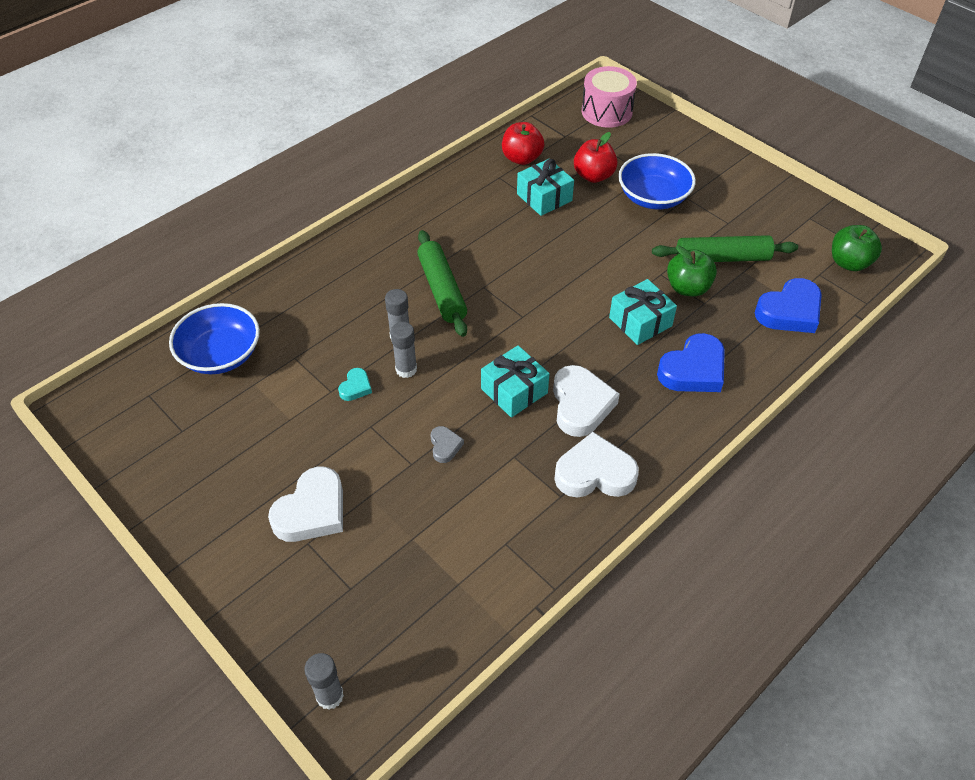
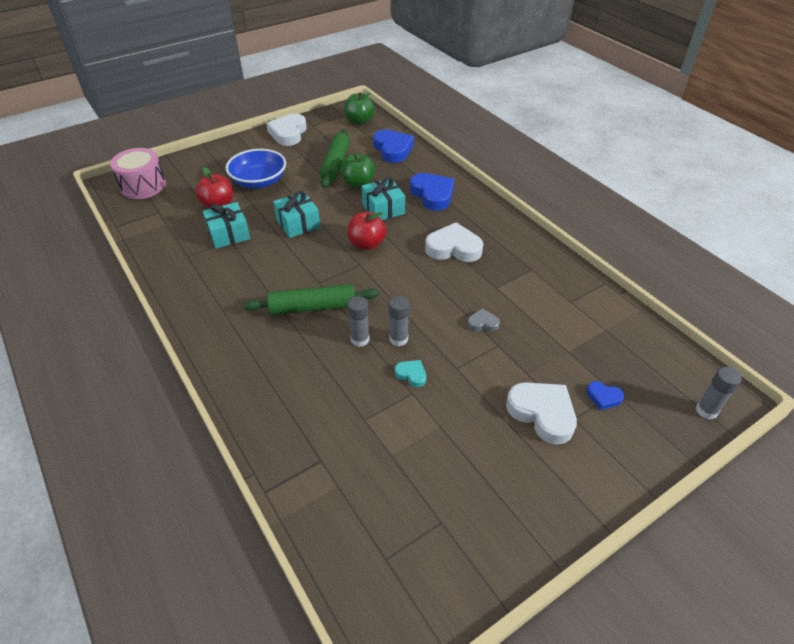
camera: 80 degrees left, 5 degrees down
blue bowl [169,303,260,374] -> none
turquoise gift [481,345,549,418] -> turquoise gift moved to [273,191,320,238]
red apple [502,122,544,165] -> red apple moved to [348,211,387,250]
white heart [554,432,639,497] -> white heart moved to [266,114,307,146]
none -> blue heart [587,381,624,410]

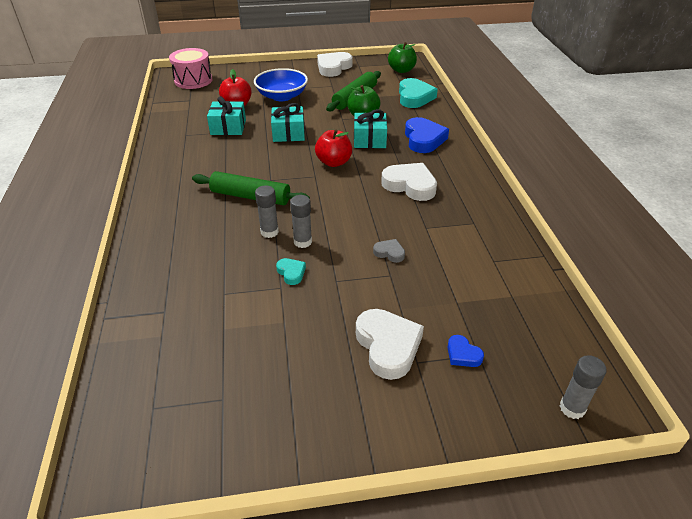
camera: 25 degrees right, 5 degrees down
blue heart [373,129,414,163] -> turquoise heart [399,78,438,108]

